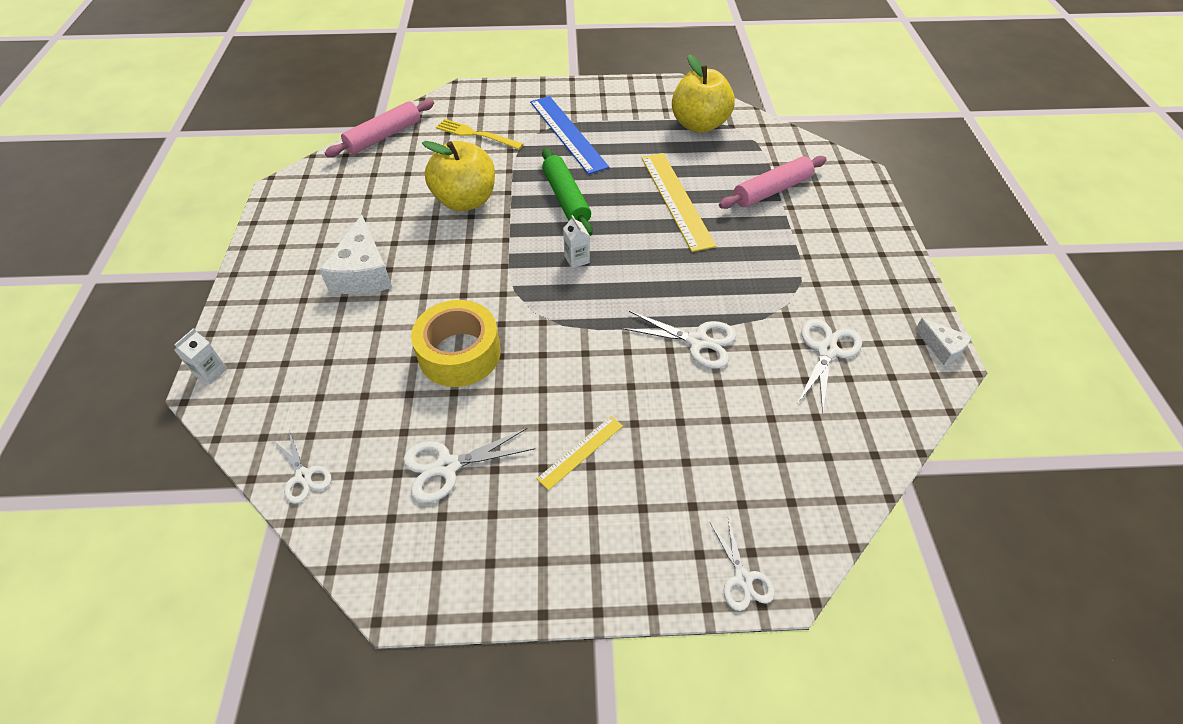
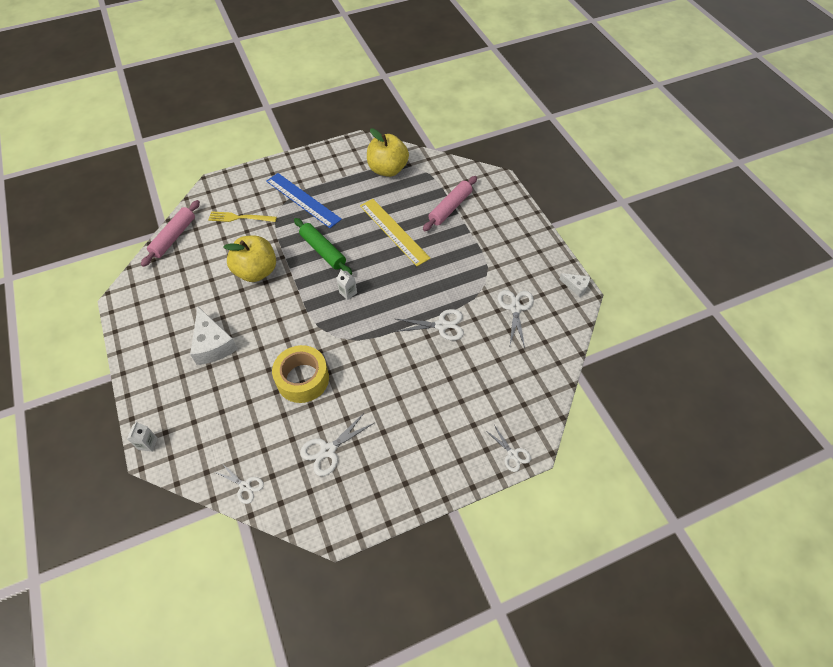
camera: 20 degrees left, 5 degrees up
yellow ruler [537,416,623,490] -> none

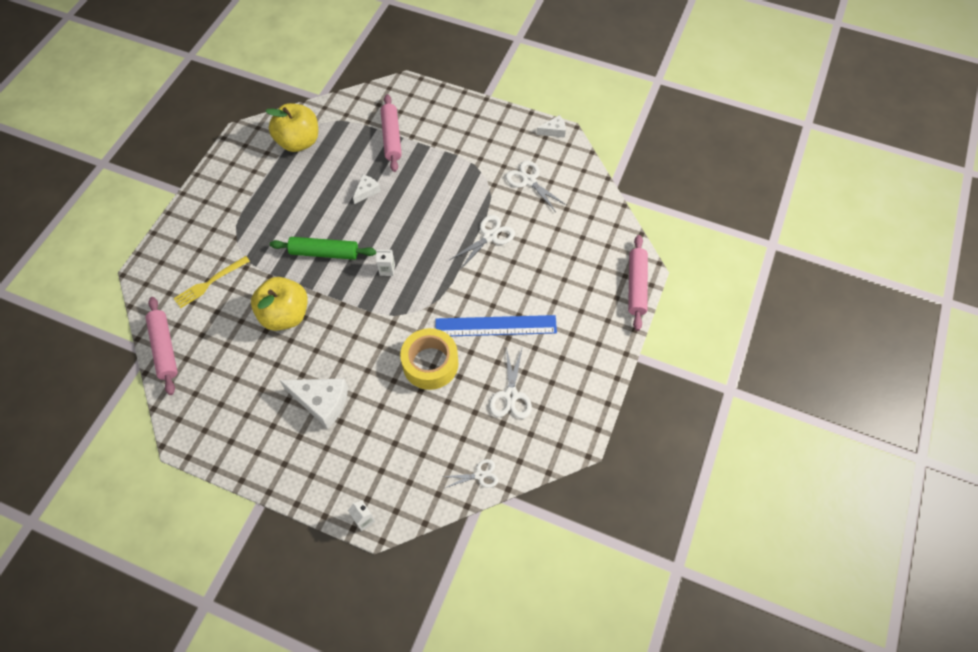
camera: 45 degrees left, 5 degrees up
blue ruler [266,173,342,228] -> blue ruler moved to [435,315,557,336]
yellow ruler [360,199,431,266] -> white cheese [353,175,381,204]
white scissors [486,426,531,472] -> pink rolling pin [628,235,648,331]

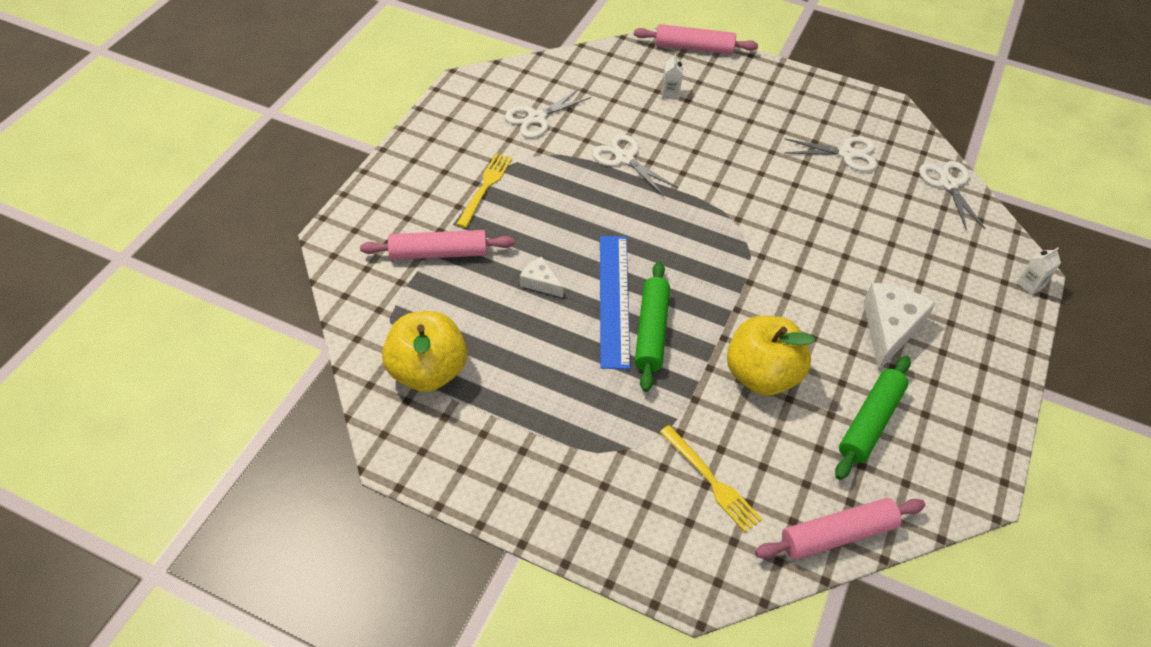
camera: 90 degrees left, 10 degrees down
white carton [376,250,395,276] -> white carton moved to [662,53,683,100]
yellow tape [400,328,458,390] -> none
blue ruler [435,315,557,336] -> blue ruler moved to [600,236,630,369]
white scissors [443,459,499,488] -> white scissors [919,161,986,230], size x1.51
white cheese [537,115,566,138] -> none
none -> yellow fork [456,153,512,228]
none -> green rolling pin [835,356,911,480]

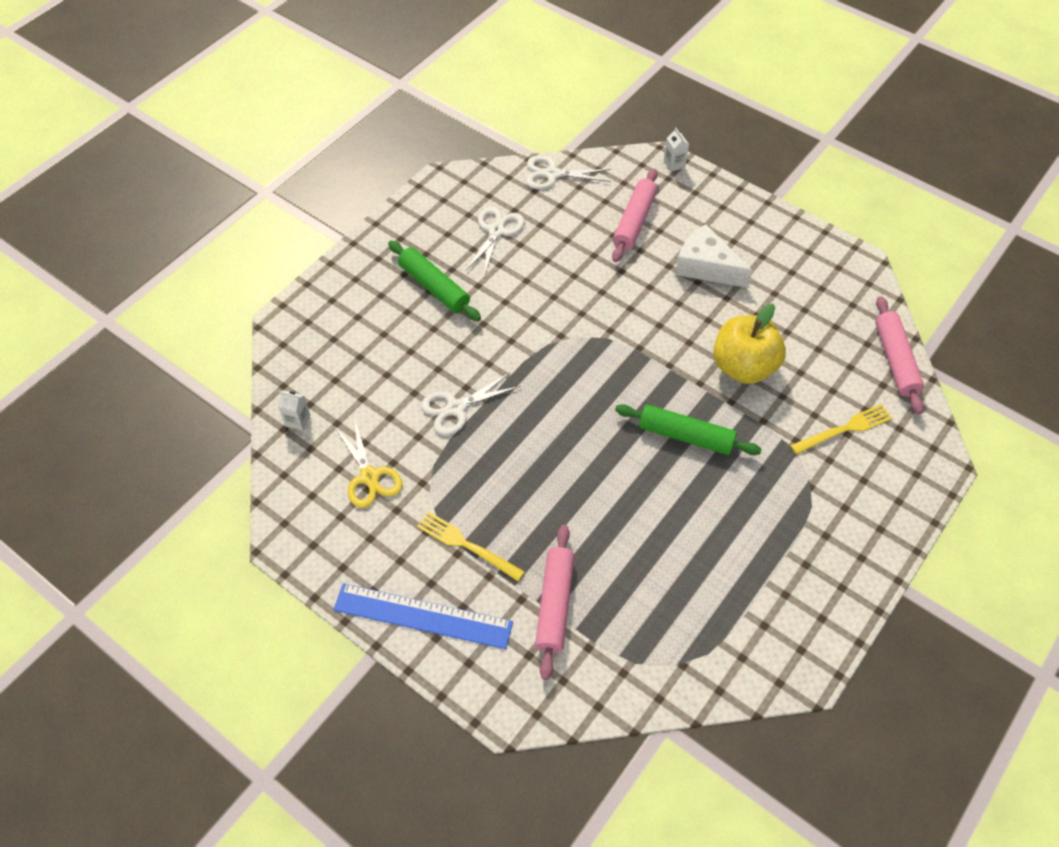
camera: 75 degrees left, 5 degrees up
yellow apple [382,311,467,392] -> none
white scissors [505,88,591,138] -> yellow scissors [335,418,403,508]
white cheese [520,257,563,297] -> none
blue ruler [600,236,630,369] -> blue ruler moved to [333,583,513,649]
pink rolling pin [634,24,758,54] -> pink rolling pin moved to [612,169,658,262]
white carton [662,53,683,100] -> white carton moved to [278,391,311,431]
green rolling pin [835,356,911,480] -> green rolling pin moved to [388,241,481,321]

